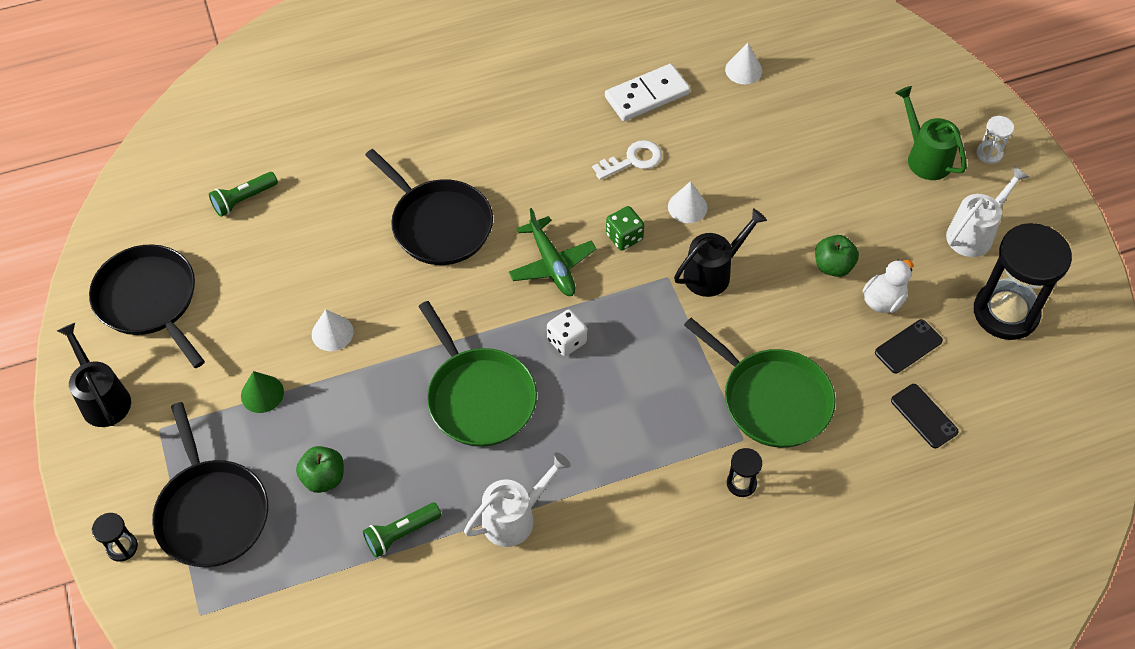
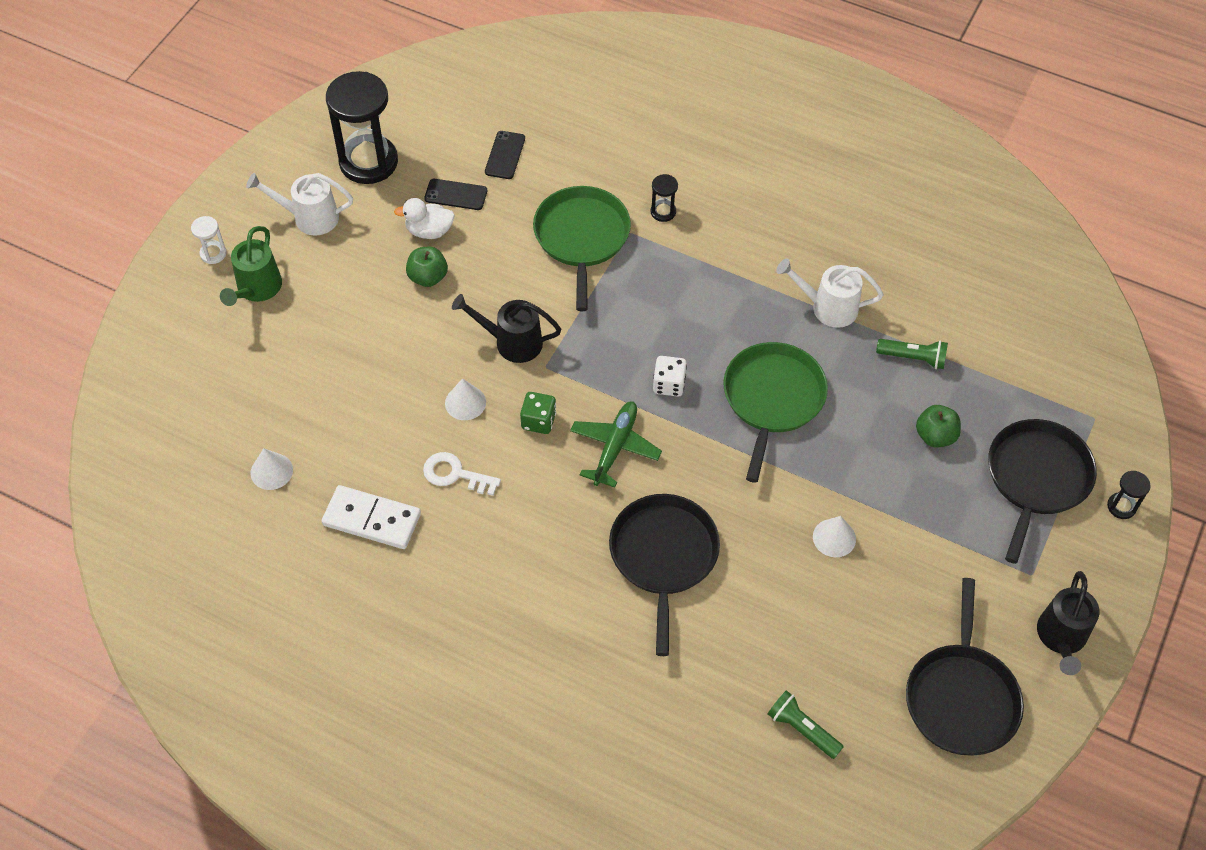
camera: 135 degrees left, 0 degrees up
green flashlight [209,172,278,217] -> green flashlight turned 150 degrees counterclockwise [768,690,844,759]
green cone [241,371,284,413] -> none

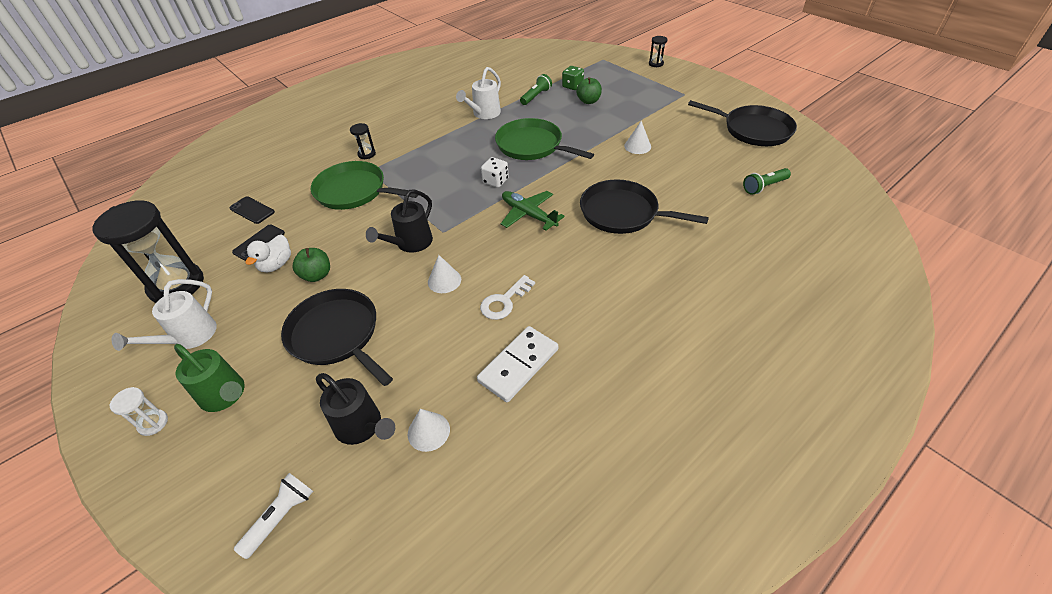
camera: 65 degrees left, 10 degrees down
green dice [520,392,556,434] -> green dice moved to [562,66,584,90]
black pan [988,419,1097,564] -> black pan moved to [281,289,393,386]
black watering can [1037,571,1099,675] -> black watering can moved to [316,373,395,445]
none -> white flashlight [234,473,313,559]

